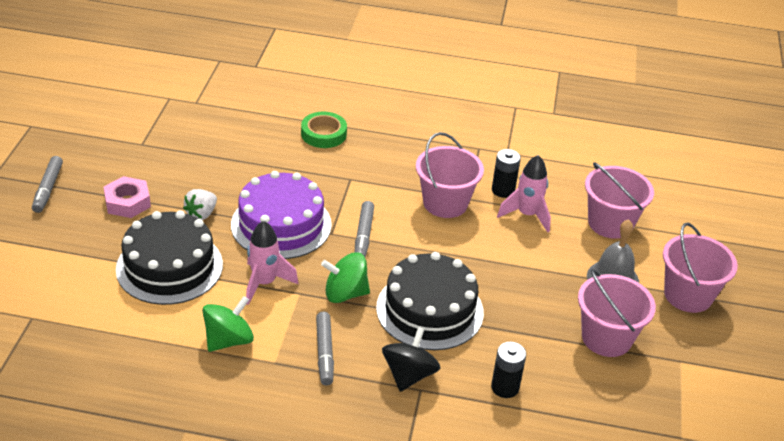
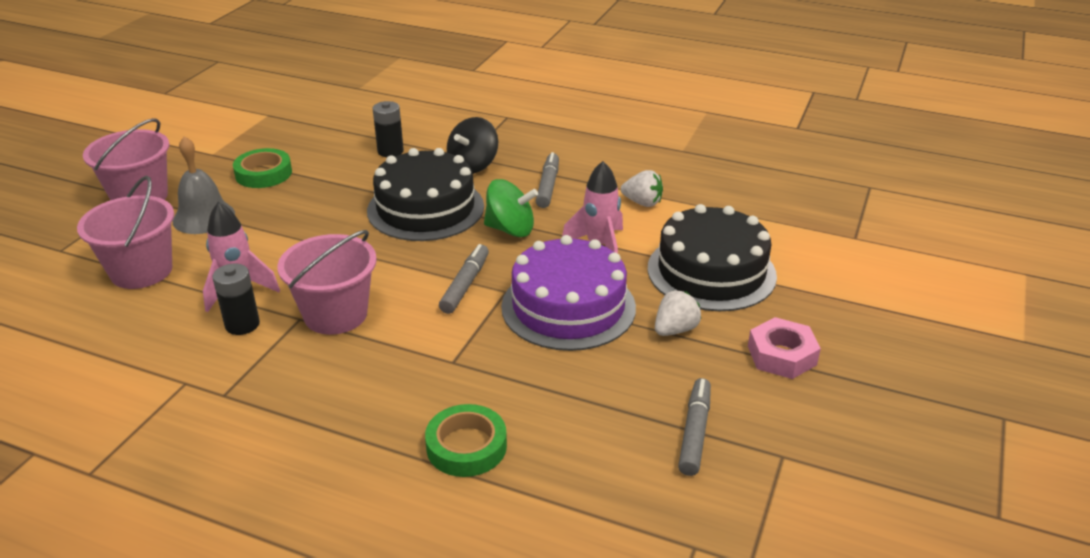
camera: 165 degrees left, 5 degrees down
grey marker [32,156,63,213] -> grey marker moved to [678,378,711,476]
green spinning top [202,296,254,352] -> white strawberry [621,170,663,207]
pink bucket [578,269,656,357] -> green tape [233,148,292,188]

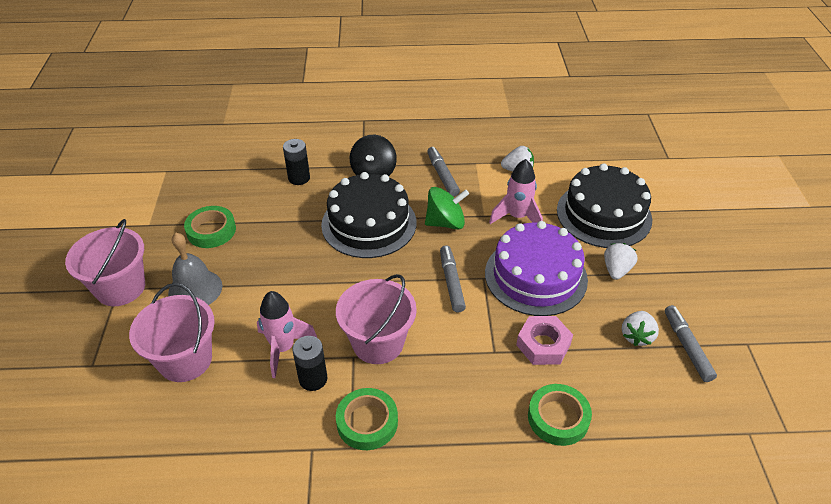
camera: 25 degrees left, 10 degrees up
pink nut [748,317,821,379] -> pink nut moved to [516,316,573,365]
none -> green tape [336,388,398,450]
none -> white strawberry [622,311,659,346]

